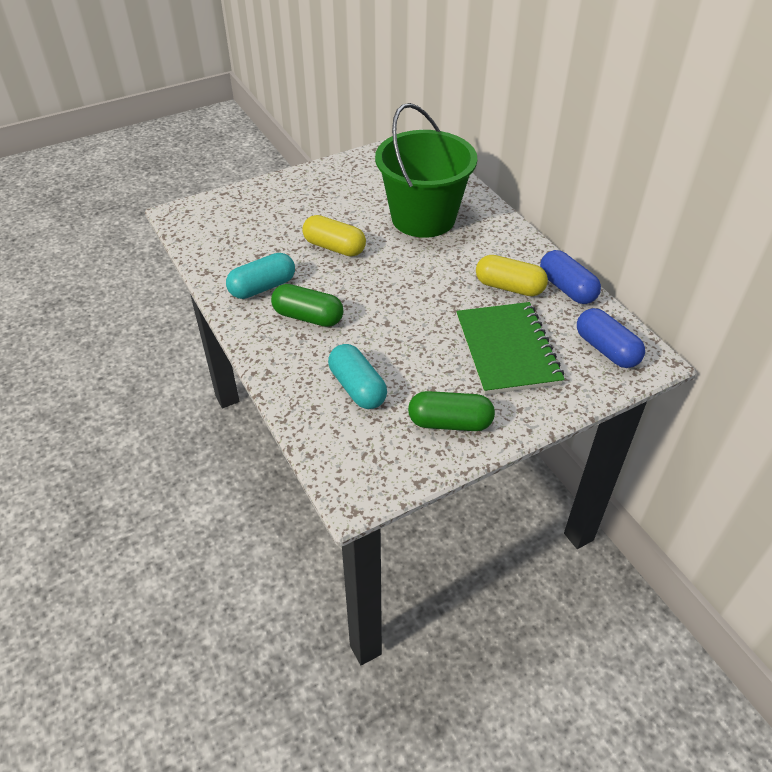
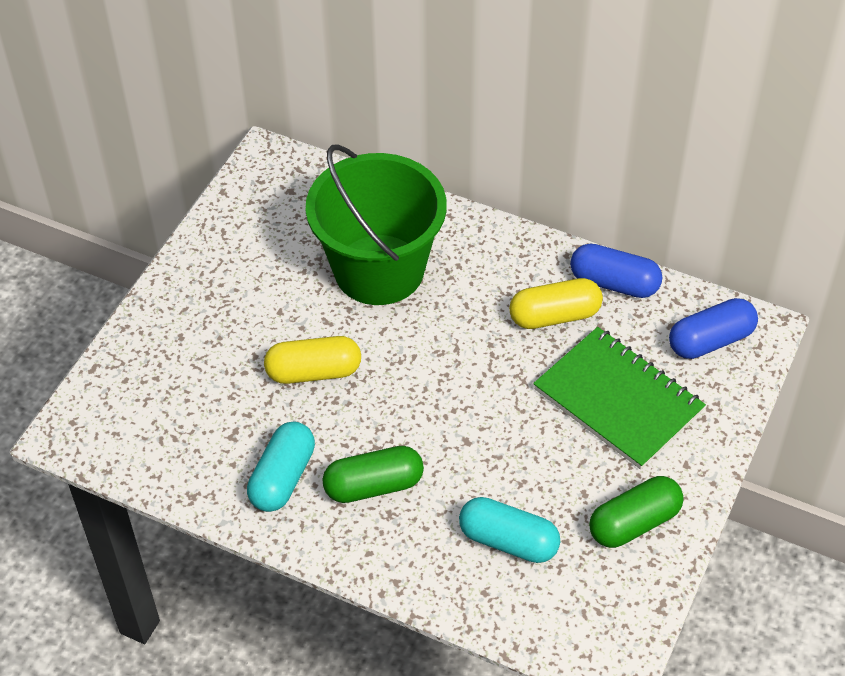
camera: 35 degrees left, 5 degrees up
blue capsule [577,308,645,368] -> blue capsule turned 45 degrees counterclockwise [669,298,758,359]

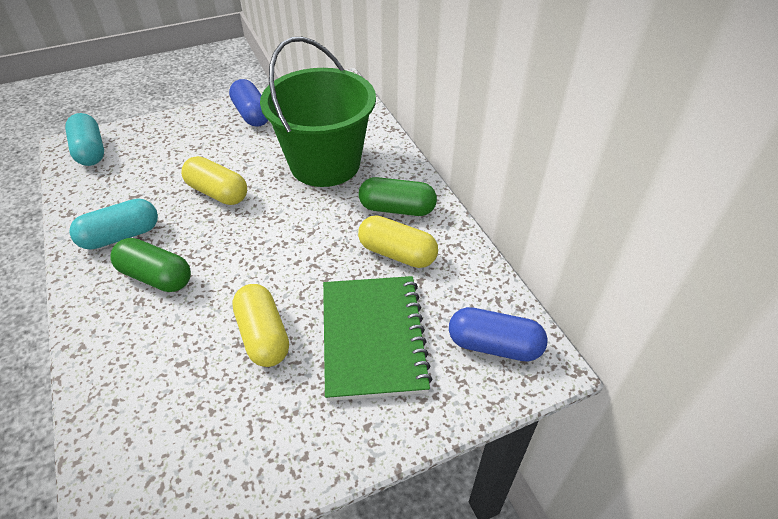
camera: 40 degrees right, 5 degrees down
turquoise capsule [459,497,560,563] -> turquoise capsule moved to [65,113,104,166]
blue capsule [570,244,662,298] -> blue capsule moved to [229,79,268,127]
green capsule [589,476,684,548] -> green capsule moved to [359,177,437,216]
none -> yellow capsule [232,284,289,367]

